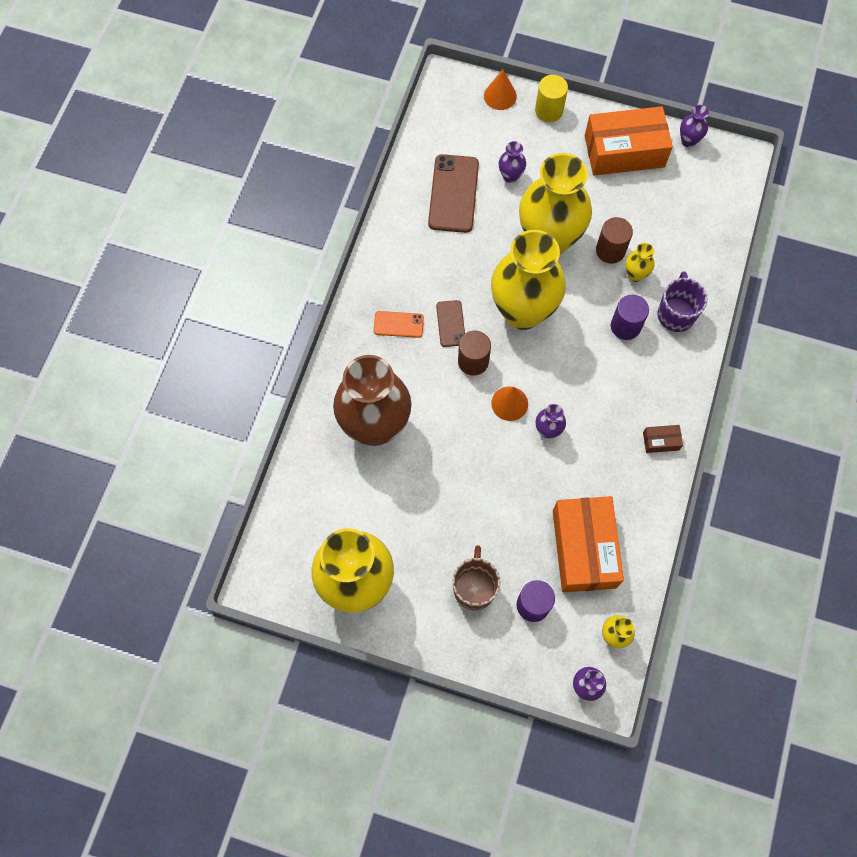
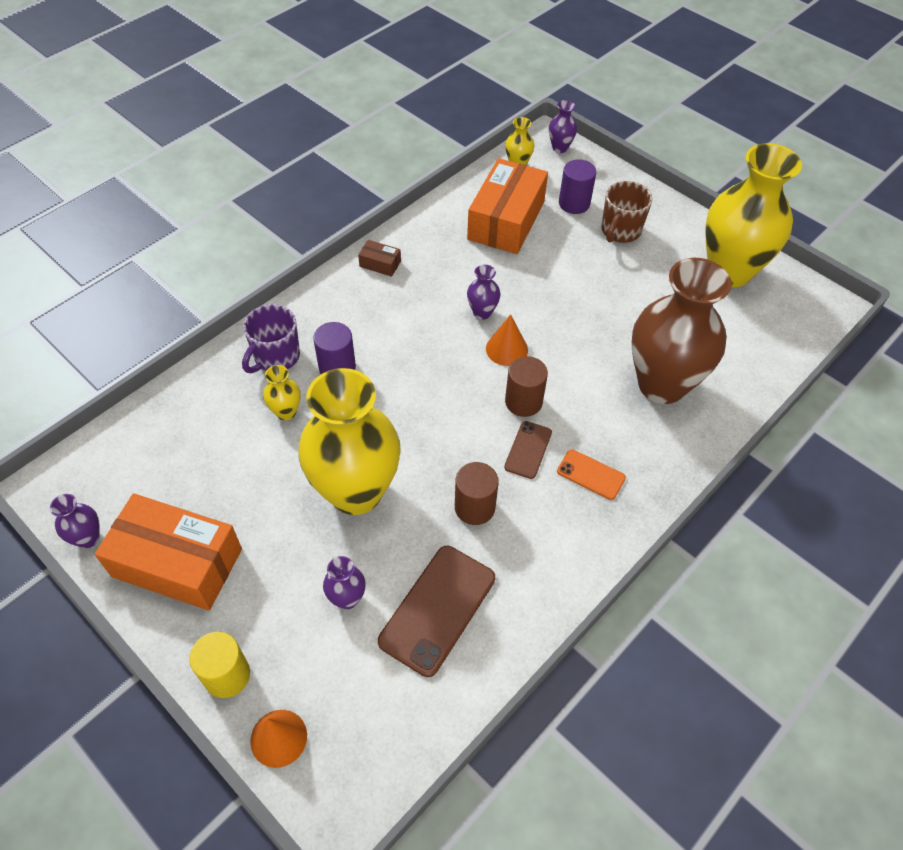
camera: 155 degrees left, 15 degrees down
yellow vase [491,230,566,330] -> none
brown cylinder [596,217,633,264] -> brown cylinder moved to [455,462,499,525]

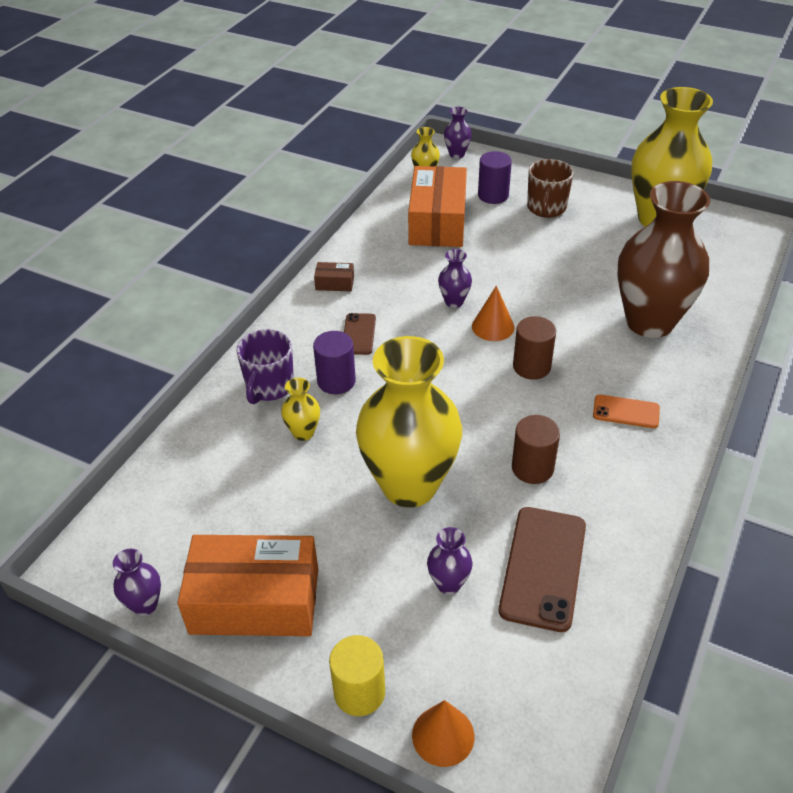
camera: 15 degrees left, 10 degrees down
brown phone [504,421,552,479] -> brown phone moved to [344,313,376,355]

